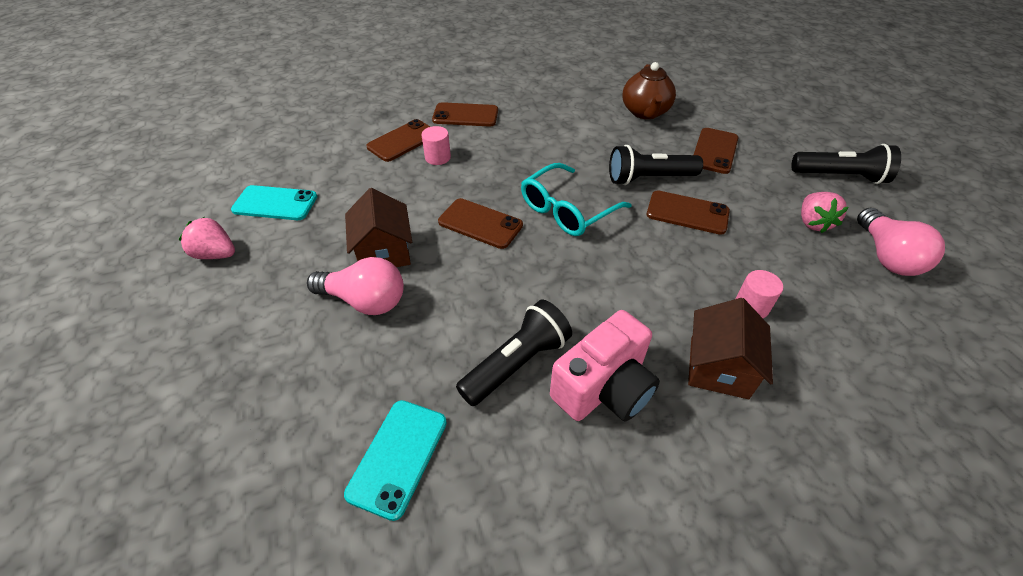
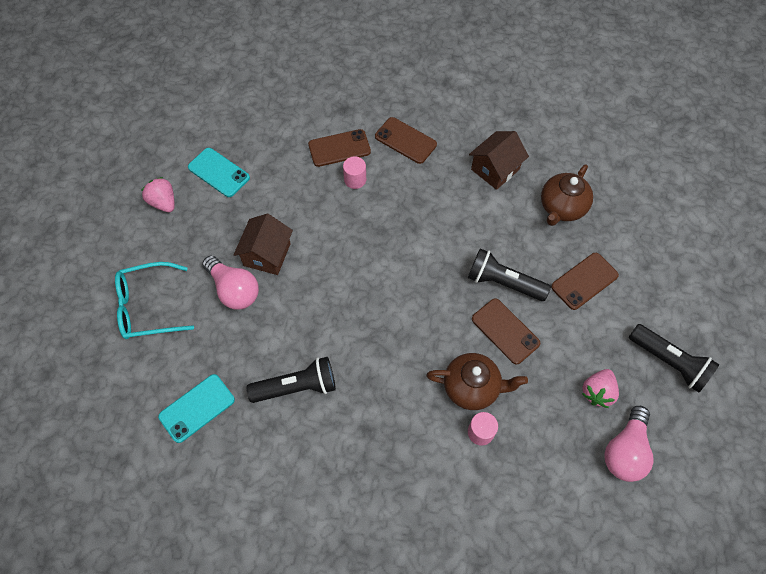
camera: 30 degrees right, 15 degrees up
brown phone [438,198,523,249] -> none
turquoise glasses [521,163,631,236] -> turquoise glasses moved to [115,262,194,339]
pink camera [550,310,660,421] -> none
brown house [688,298,773,399] -> brown house moved to [469,131,529,190]
none -> brown teapot [426,353,528,410]

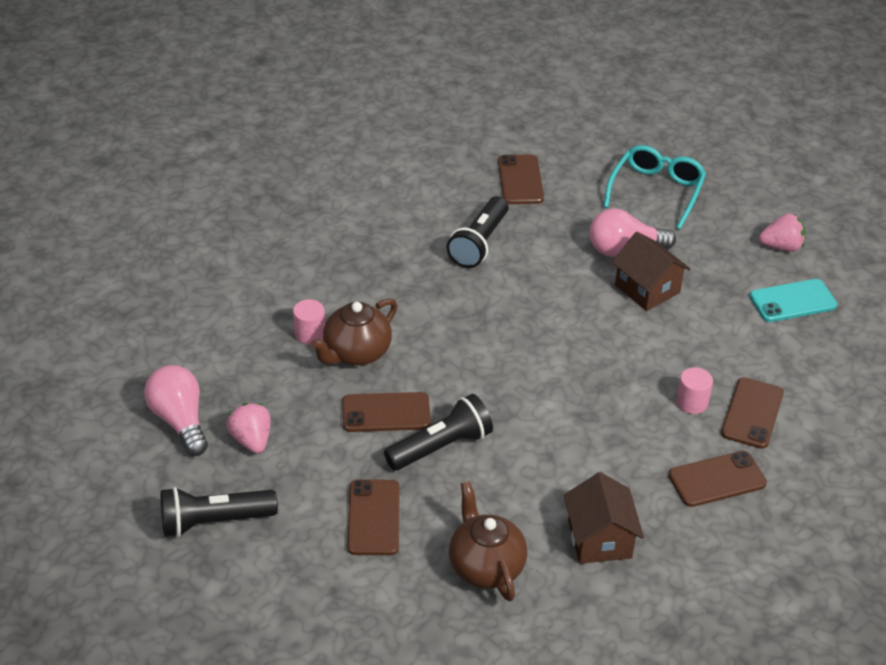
camera: 125 degrees right, 20 degrees down
turquoise phone [158,374,235,443] -> brown phone [498,155,544,204]

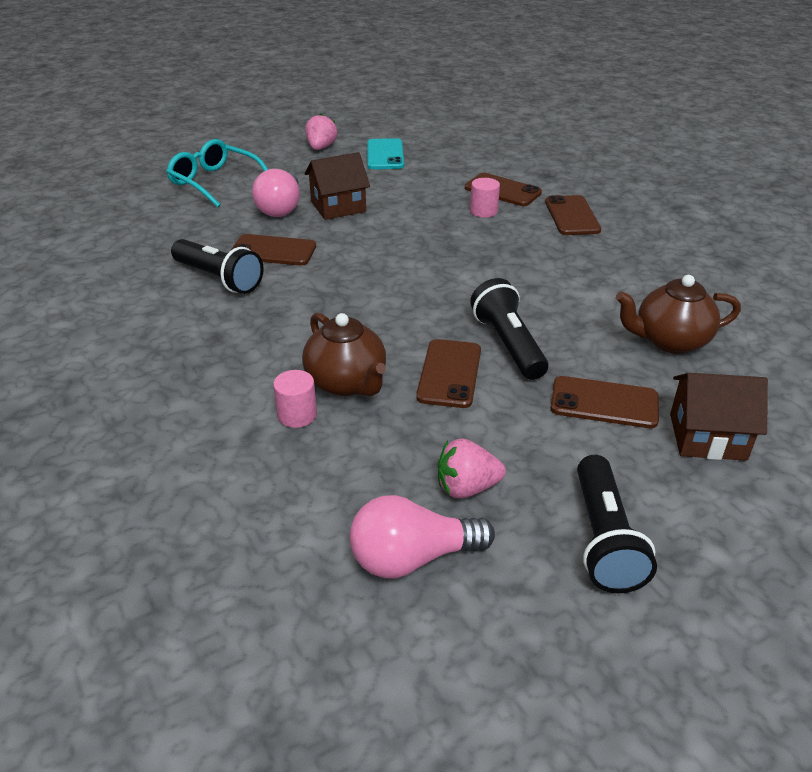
camera: 75 degrees left, 5 degrees down
brown phone [498,155,544,204] -> brown phone moved to [230,234,316,266]
brown house [564,472,644,564] -> brown house moved to [670,373,768,461]

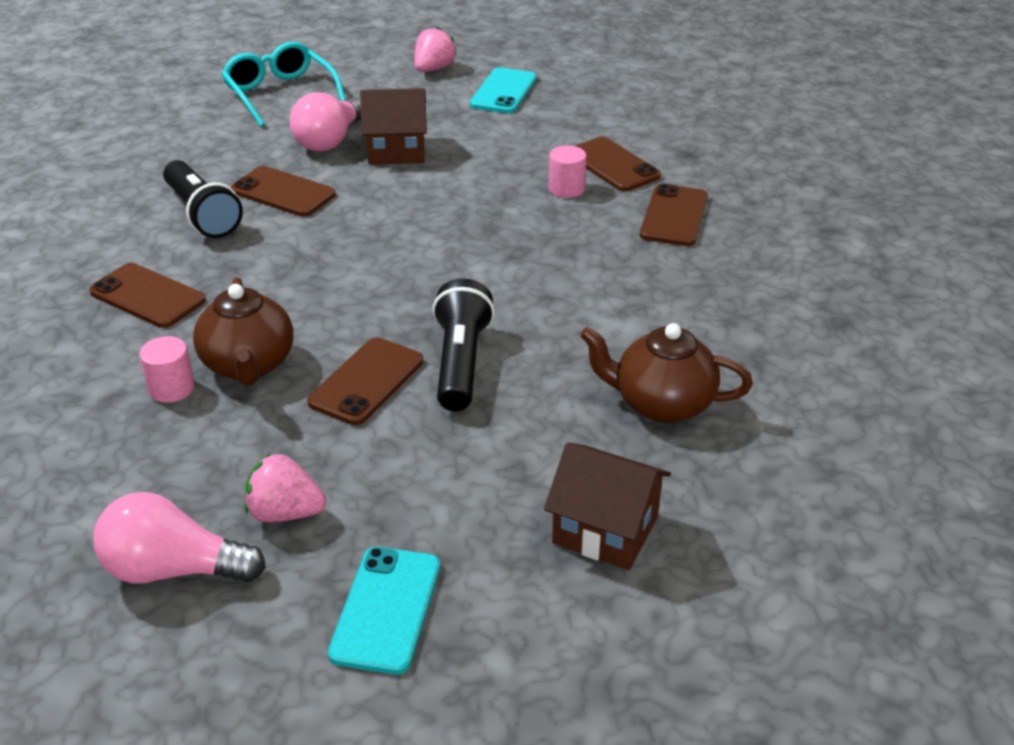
camera: 20 degrees right, 0 degrees up
brown phone [550,376,659,428] -> brown phone moved to [89,263,206,328]
black flashlight [577,455,657,593] -> turquoise phone [328,547,440,674]

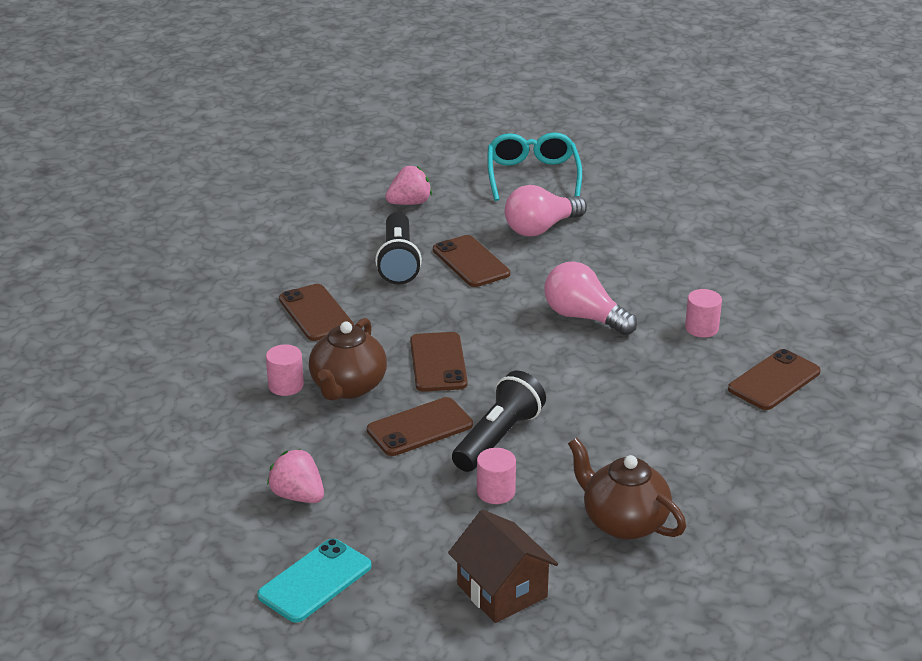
camera: 30 degrees right, 5 degrees down
pink light bulb [93,492,266,584] -> pink light bulb moved to [544,261,637,335]
brown house [360,88,427,165] -> none
pink strawberry [414,27,457,72] -> pink strawberry moved to [385,166,432,205]
turquoise phone [470,67,537,113] -> none
brown phone [576,137,661,191] -> brown phone moved to [410,332,468,392]
none -> pink cylinder [477,448,516,504]

